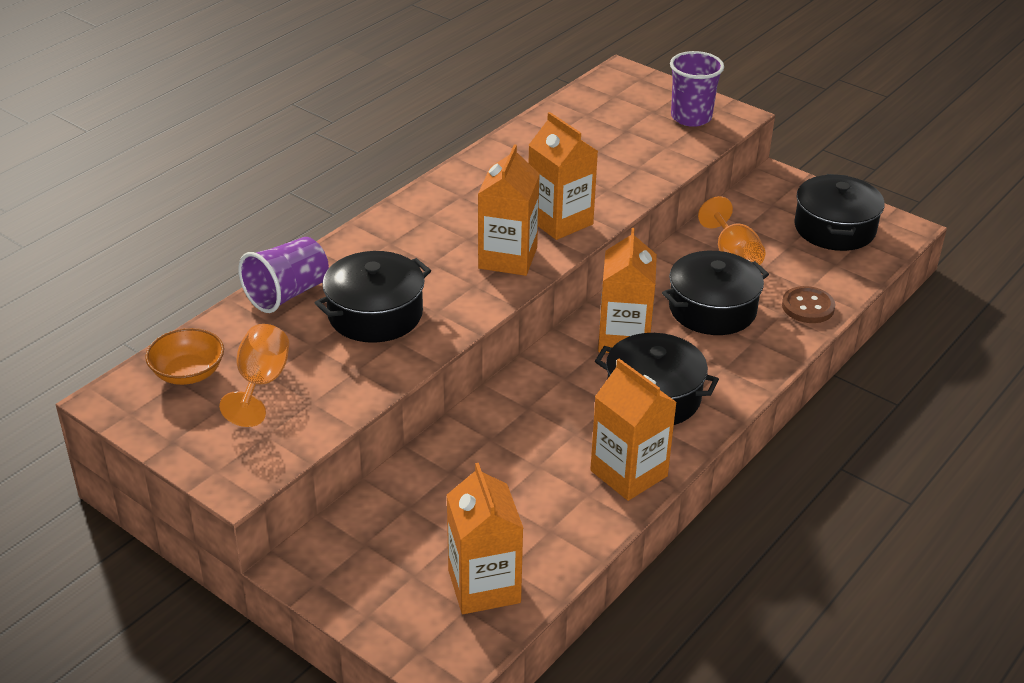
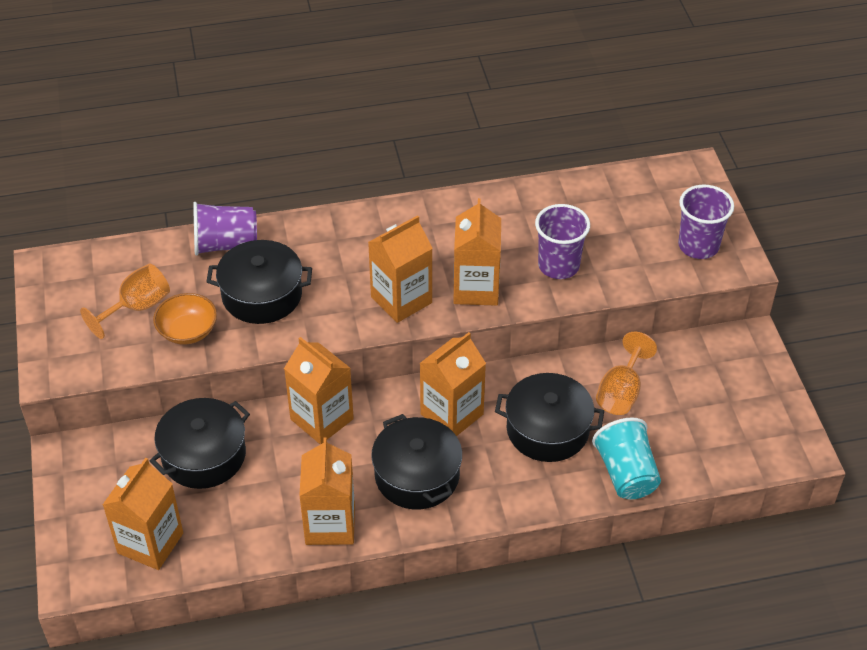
camera: 40 degrees right, 10 degrees up
orange bowl [145,328,224,385] -> orange bowl moved to [153,293,217,345]
brown button [782,286,836,323] -> turquoise cup [592,417,661,500]
black pot [794,174,885,251] -> black pot moved to [150,398,250,489]
none -> orange carton [284,337,354,444]
none -> purple cup [535,204,590,279]

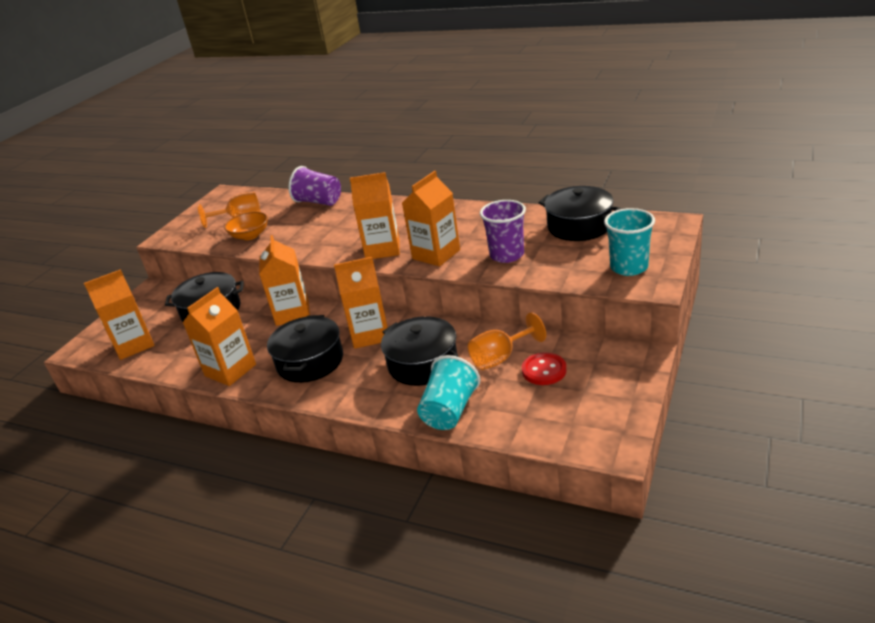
camera: 40 degrees right, 15 degrees down
black pot [206,240,312,324] -> black pot moved to [539,186,621,241]
purple cup [678,185,734,259] -> turquoise cup [604,208,655,276]
none -> red button [522,352,566,385]

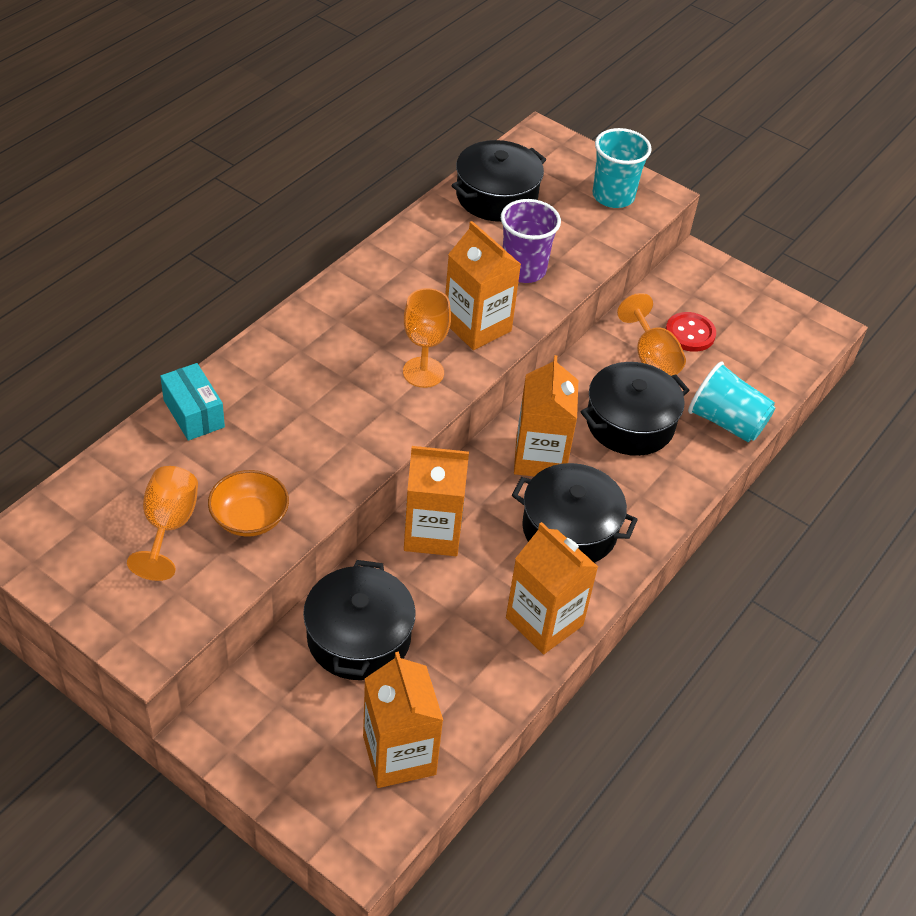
camera: 85 degrees left, 15 degrees up
purple cup [289,166,341,206] -> turquoise box [160,363,225,441]
orange carton [350,172,400,259] -> orange goblet [403,288,451,388]

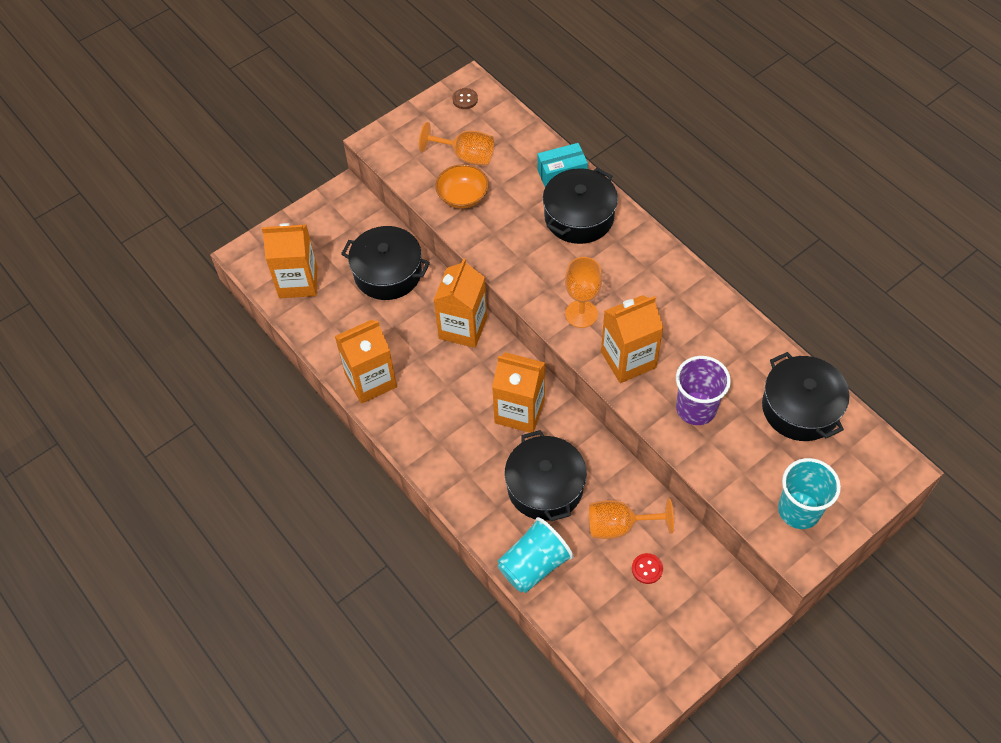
camera: 110 degrees right, 10 degrees up
black pot [512,463,638,563] -> black pot moved to [543,168,618,244]
red button [666,312,716,352] -> red button [632,553,663,584], size x0.66
none -> brown button [452,88,478,109]

